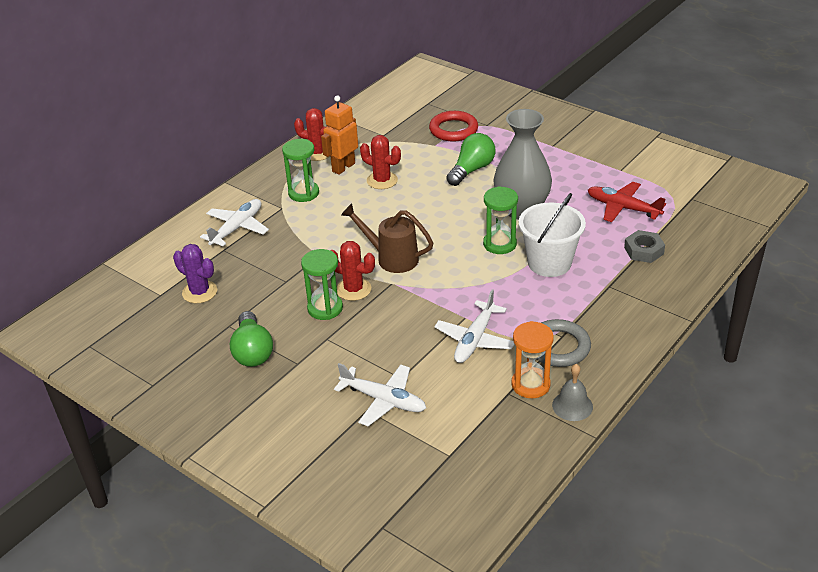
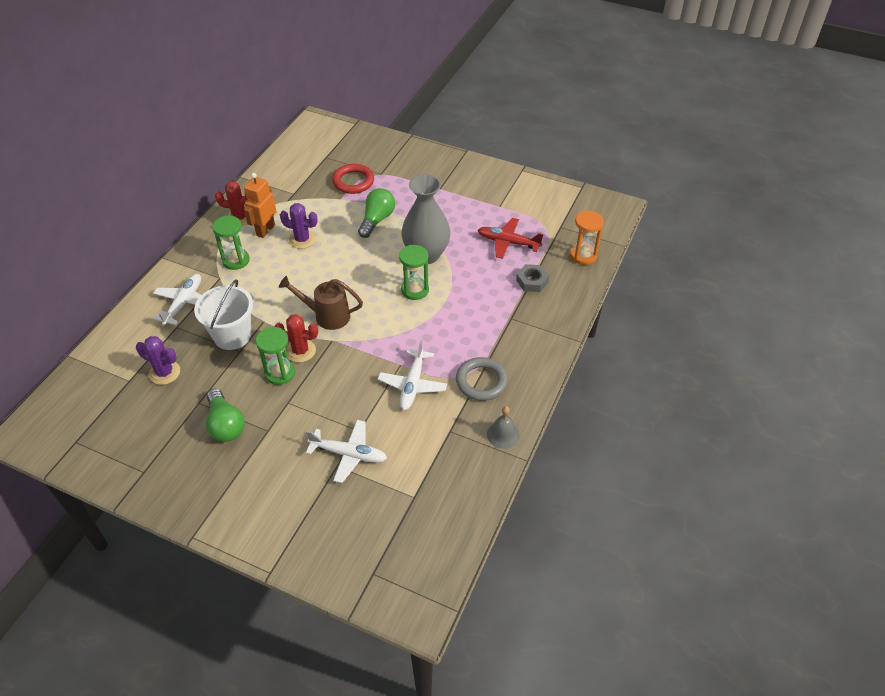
camera: 15 degrees left, 10 degrees up
red cactus [360,135,401,189] -> purple cactus [280,203,318,249]
orange hourglass [511,321,554,398] -> orange hourglass moved to [570,211,604,265]
white bucket [519,193,586,277] -> white bucket moved to [194,279,253,350]

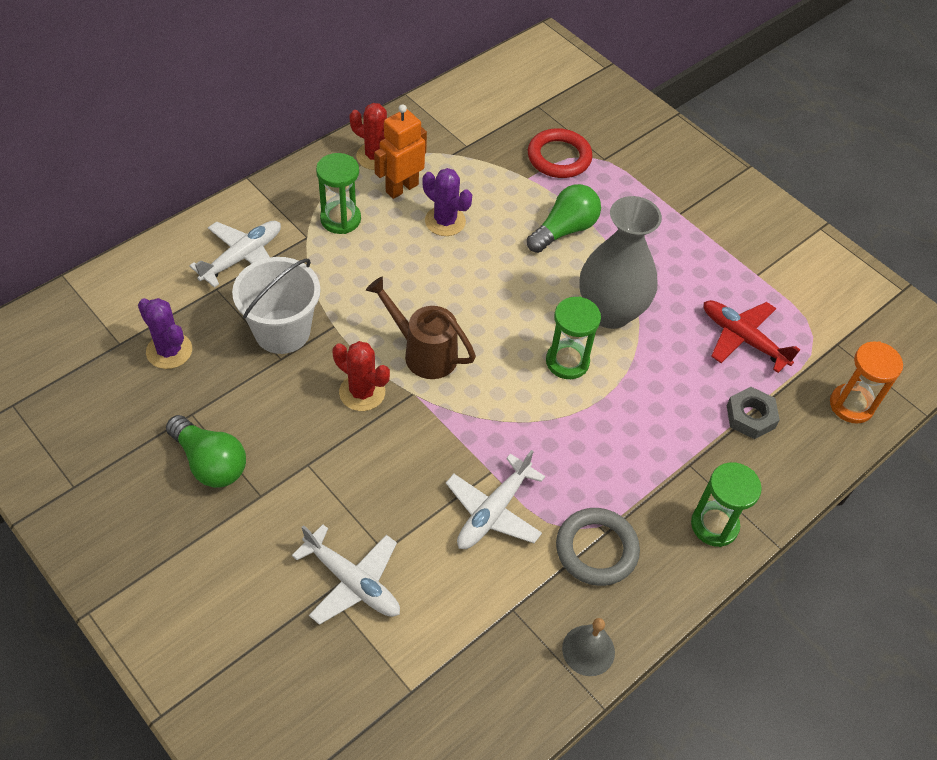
camera: 20 degrees right, 5 degrees up
green light bulb [206,389,245,442] -> green light bulb turned 45 degrees counterclockwise [166,415,246,488]
green hourglass [256,327,295,385] -> green hourglass moved to [691,462,762,547]

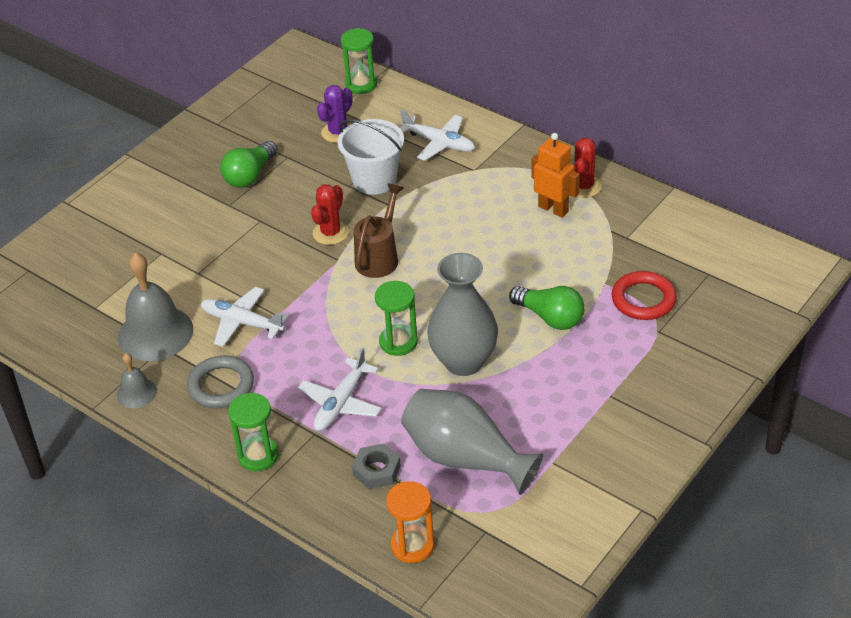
camera: 85 degrees right, 10 degrees down
white plane [292,525,400,625] -> white plane moved to [298,347,382,431]
green hourglass [316,153,361,234] -> green hourglass moved to [341,28,377,94]
purple cactus [422,168,472,236] -> none
red plane [704,300,800,373] -> grey vase [401,389,543,495]
none -> grey bell [118,253,193,361]

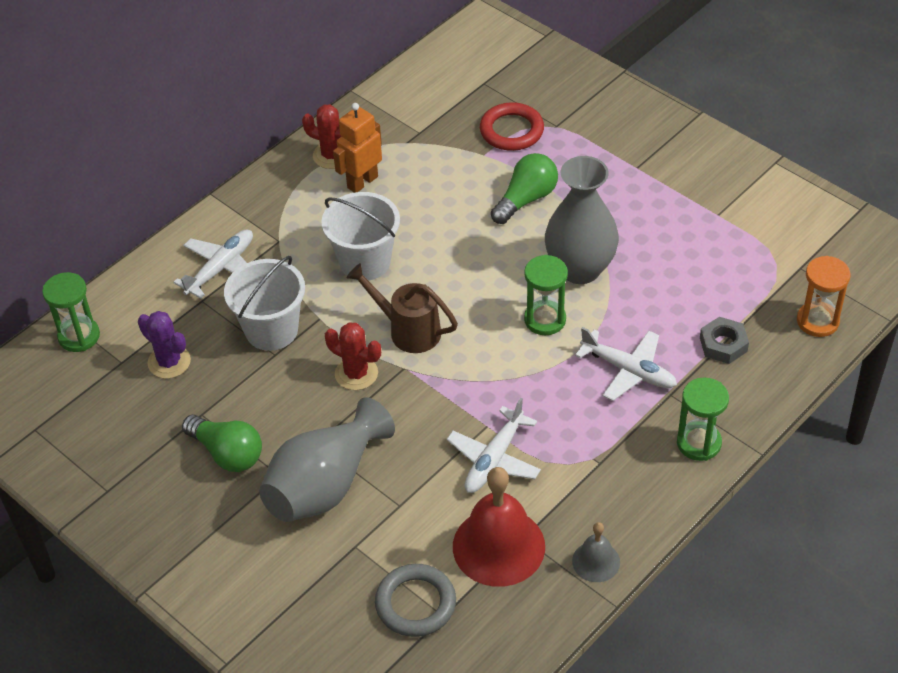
camera: 85 degrees left, 5 degrees up
grey bell [118,253,193,361] -> red bell [453,467,545,587]
grey ring [187,355,254,409] -> grey ring moved to [375,564,456,637]
grey vase [401,389,543,495] -> grey vase moved to [259,397,395,522]
none -> white bucket [321,192,400,281]

